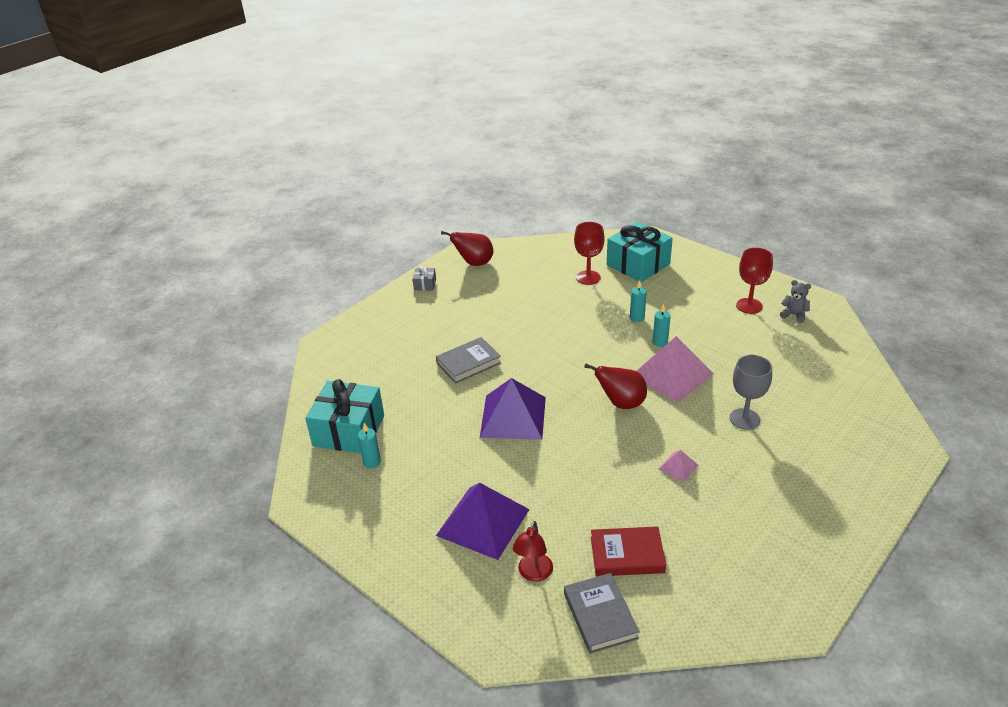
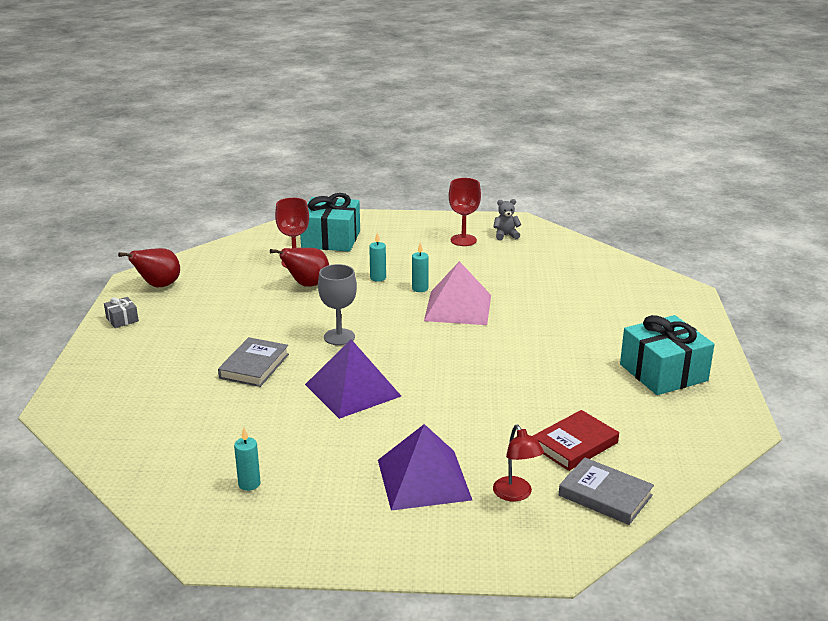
camera: 40 degrees left, 10 degrees down
turquoise gift [305,379,384,453] -> turquoise gift moved to [620,315,714,395]
red pear [584,363,647,409] -> red pear moved to [270,248,329,287]
pink pyramid [658,450,698,482] -> none
grey goblet [730,355,772,430] -> grey goblet moved to [318,264,357,345]

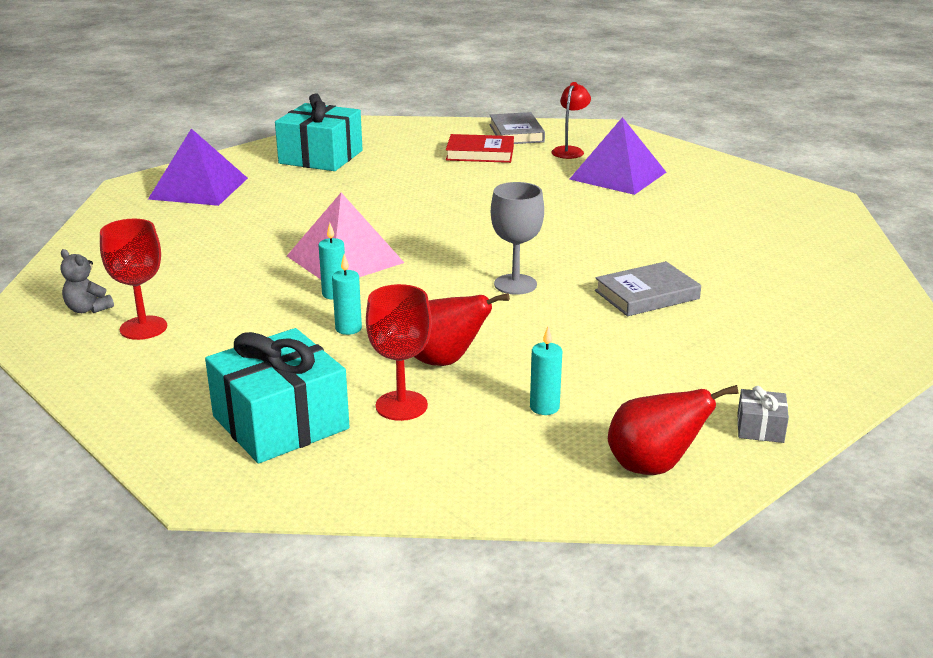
camera: 135 degrees left, 0 degrees up
turquoise candle [234,428,261,491] -> turquoise candle moved to [530,326,562,415]
purple pyramid [305,339,401,419] -> purple pyramid moved to [148,129,248,206]

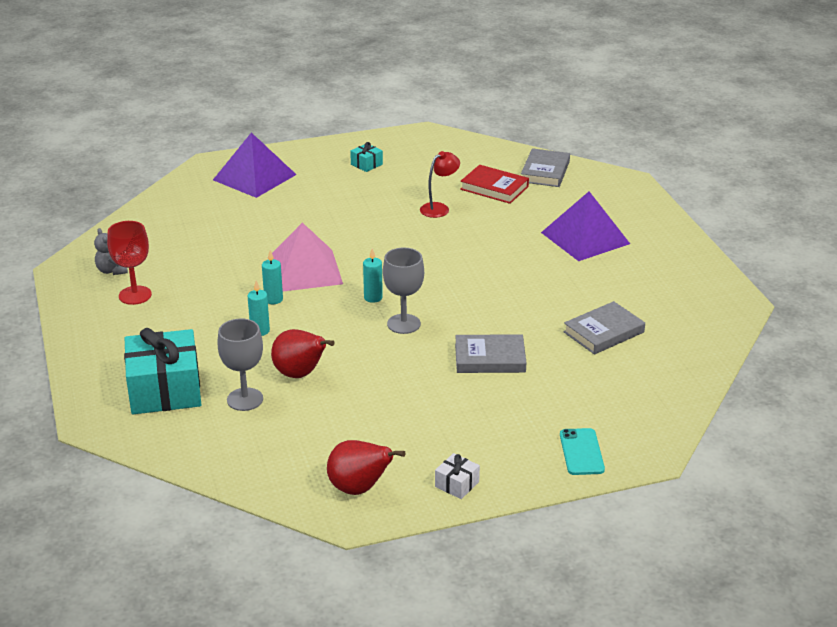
camera: 25 degrees right, 5 degrees up
turquoise gift [275,93,363,171] -> turquoise gift [350,142,383,172], size x0.43
red goblet [366,284,432,421] -> grey goblet [217,318,263,411]
turquoise candle [530,326,562,415] -> turquoise candle moved to [363,248,383,303]
red lamp [551,82,591,159] -> red lamp moved to [420,151,460,218]
grey gift [737,386,789,443] -> white gift [435,453,480,499]
none -> turquoise phone [560,428,605,475]
none -> grey book [563,301,645,355]

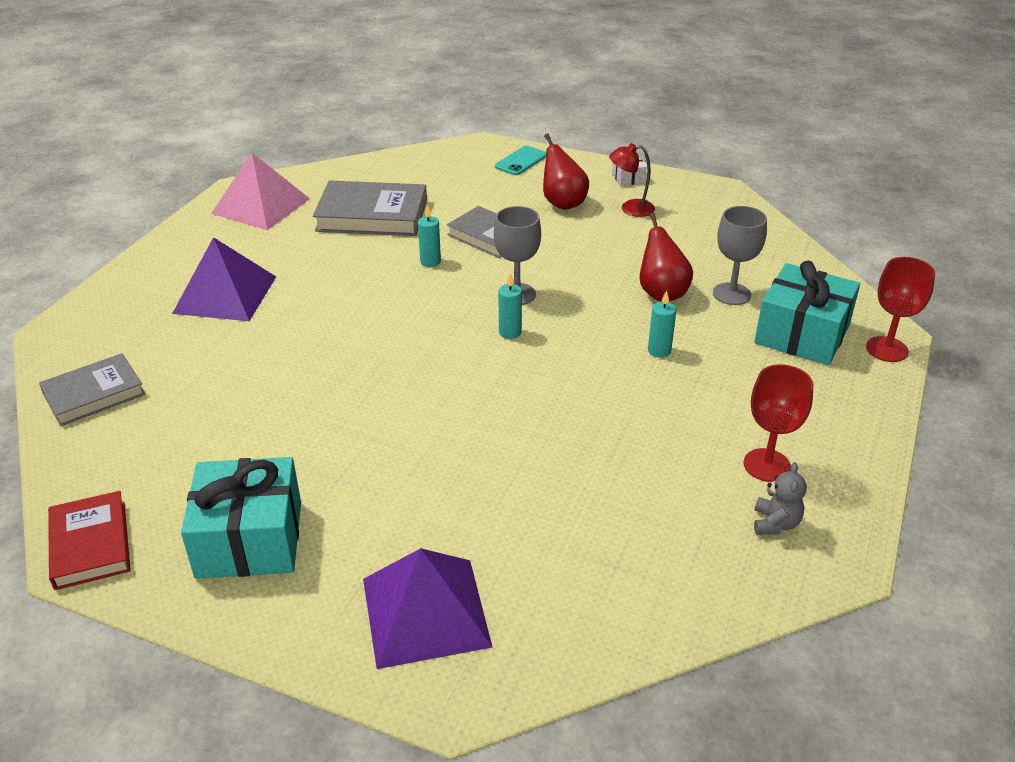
camera: 140 degrees left, 5 degrees up
turquoise candle [262,250,283,304] -> turquoise candle moved to [418,204,441,267]
pink pyramid [268,222,343,291] -> pink pyramid moved to [211,153,310,230]
red pear [327,440,406,495] -> red pear moved to [543,133,589,210]
turquoise gift [350,142,383,172] -> turquoise gift [181,457,301,579], size x2.31
red lamp [420,151,460,218] -> red lamp moved to [609,143,655,217]
red book [460,165,529,204] -> red book moved to [48,491,131,590]
grey book [563,301,645,355] -> grey book [313,180,427,236], size x1.51
none -> red goblet [866,257,935,362]

